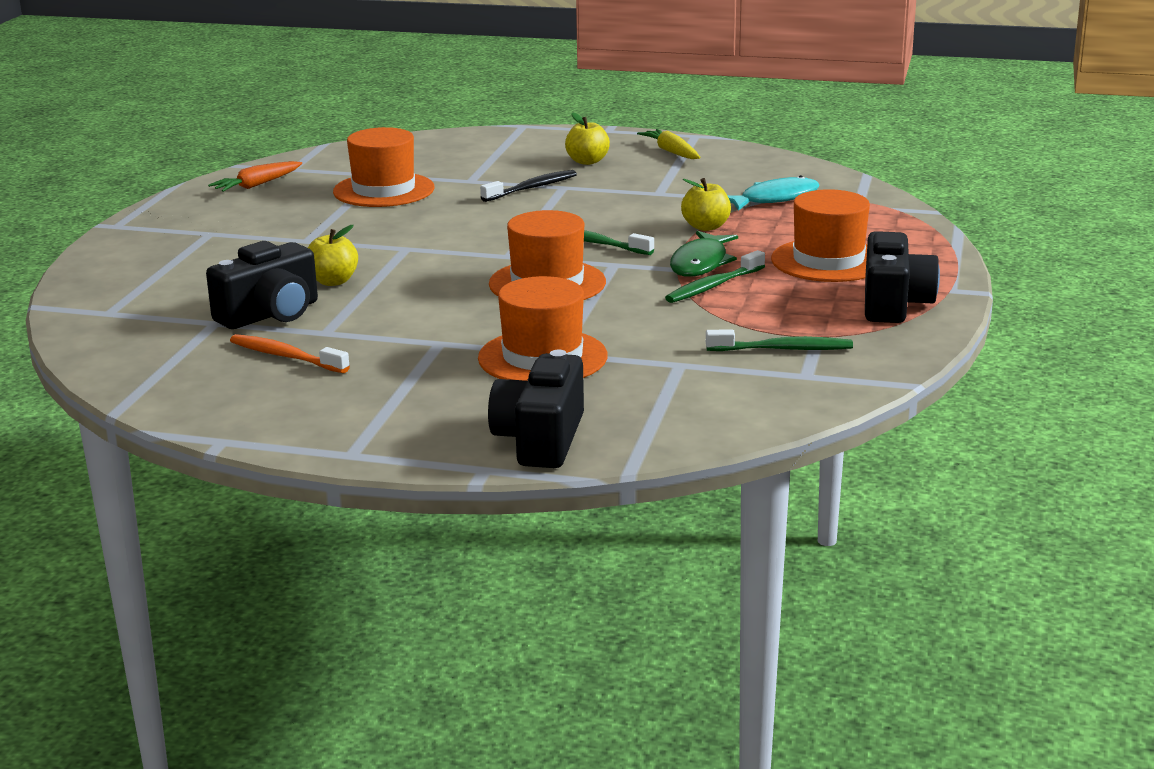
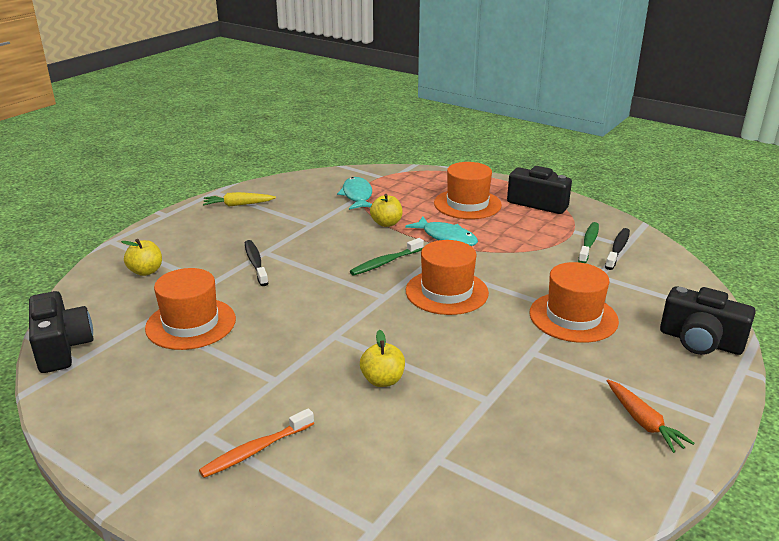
camera: 70 degrees left, 5 degrees up
black camera [206,241,318,329] -> black camera moved to [29,291,93,373]
orange carrot [208,161,302,192] -> orange carrot moved to [607,380,694,453]
orange toothbrush [230,334,350,373] -> orange toothbrush moved to [199,408,314,478]
yellow apple [565,112,610,165] -> yellow apple moved to [121,239,162,276]
green toothbrush [665,250,765,303] -> none
green fish [670,231,738,277] -> turquoise fish [405,216,478,246]
none -> black toothbrush [605,228,630,270]

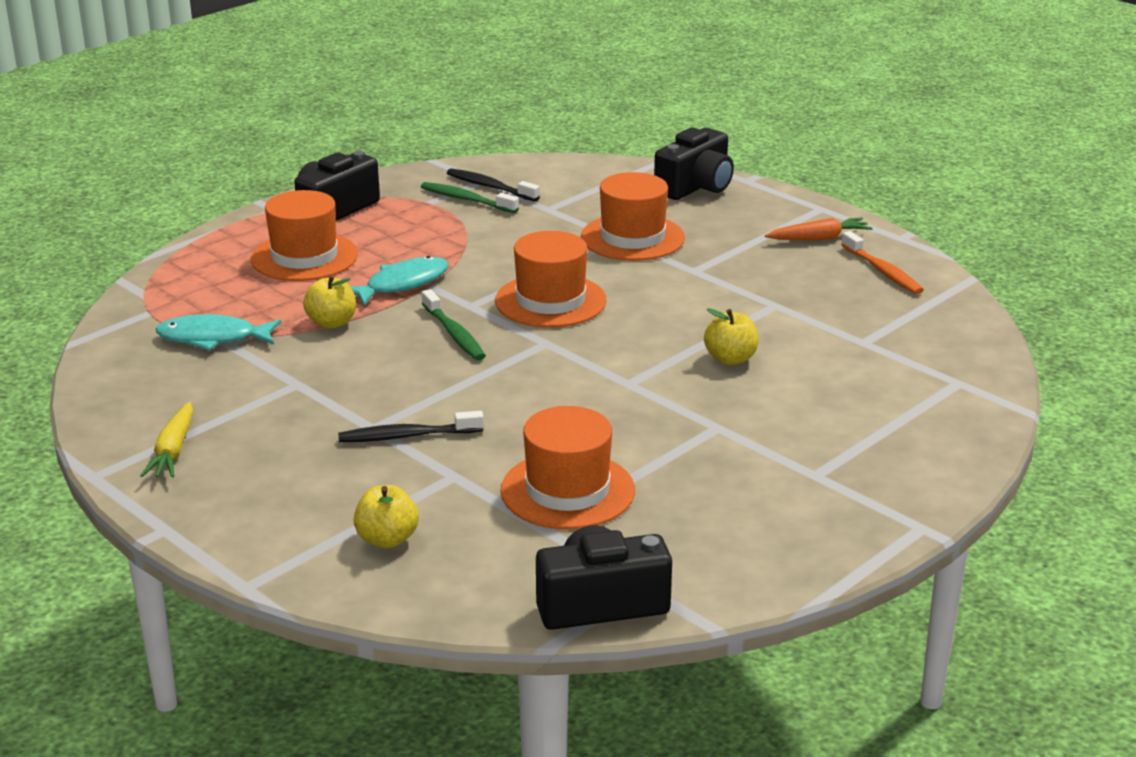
camera: 80 degrees left, 0 degrees up
orange toothbrush [199,408,314,478] -> orange toothbrush moved to [841,231,924,294]

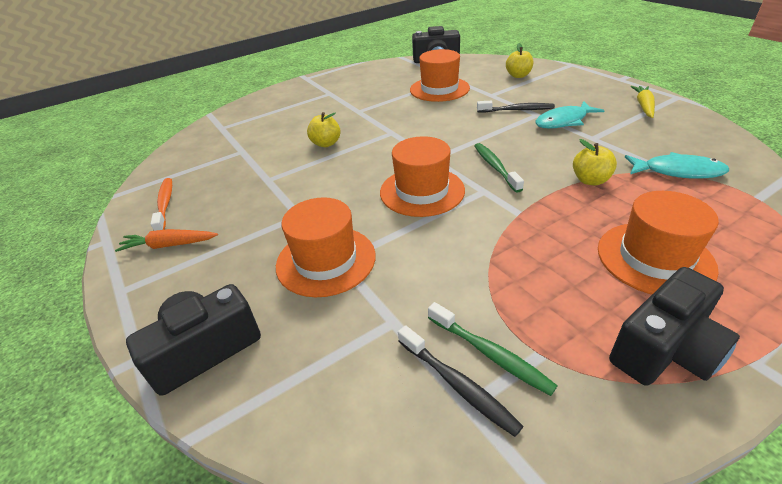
camera: 165 degrees left, 10 degrees up
turquoise fish [350,256,449,305] -> turquoise fish moved to [535,101,605,129]

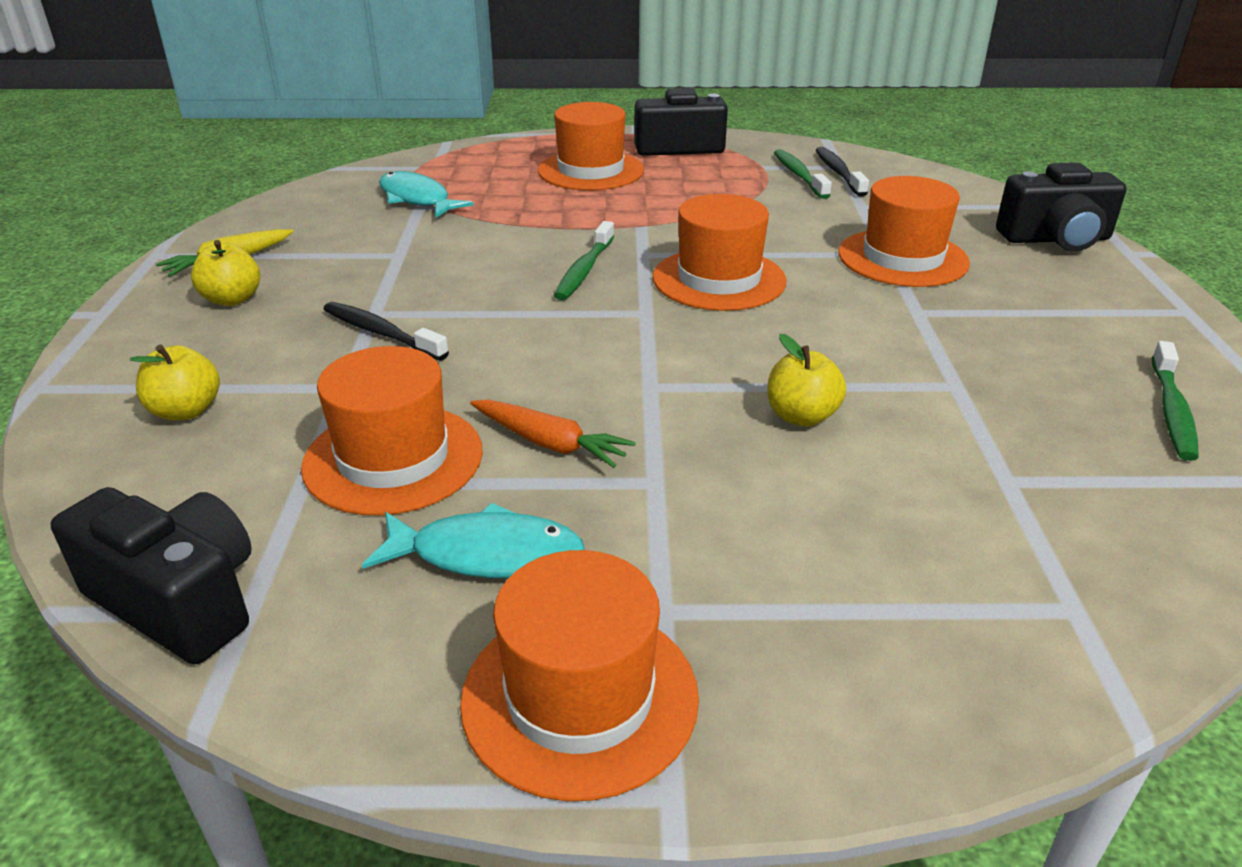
camera: 150 degrees left, 5 degrees down
orange carrot [115,229,218,252] -> orange carrot moved to [470,400,636,468]
orange toothbrush [151,178,172,231] -> green toothbrush [1152,341,1199,461]
turquoise fish [535,101,605,129] -> turquoise fish moved to [362,503,585,578]
yellow apple [573,139,617,185] -> yellow apple moved to [191,240,260,306]
none -> orange hat [460,550,699,801]

